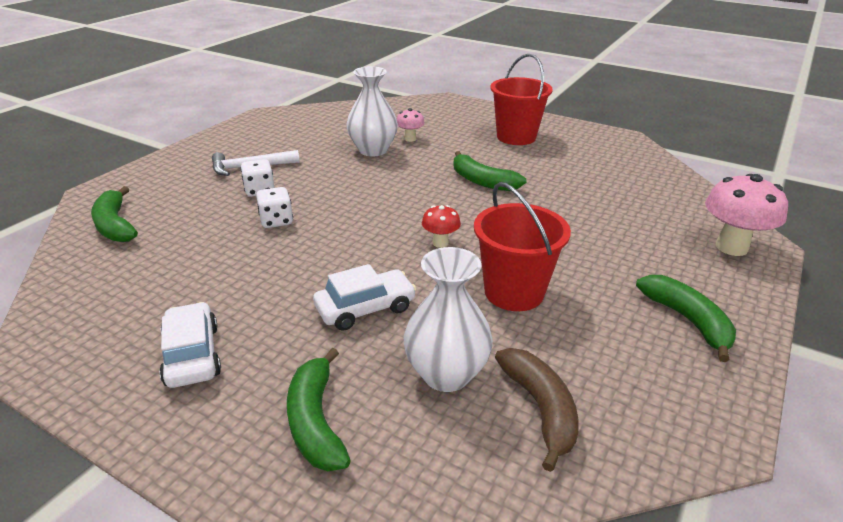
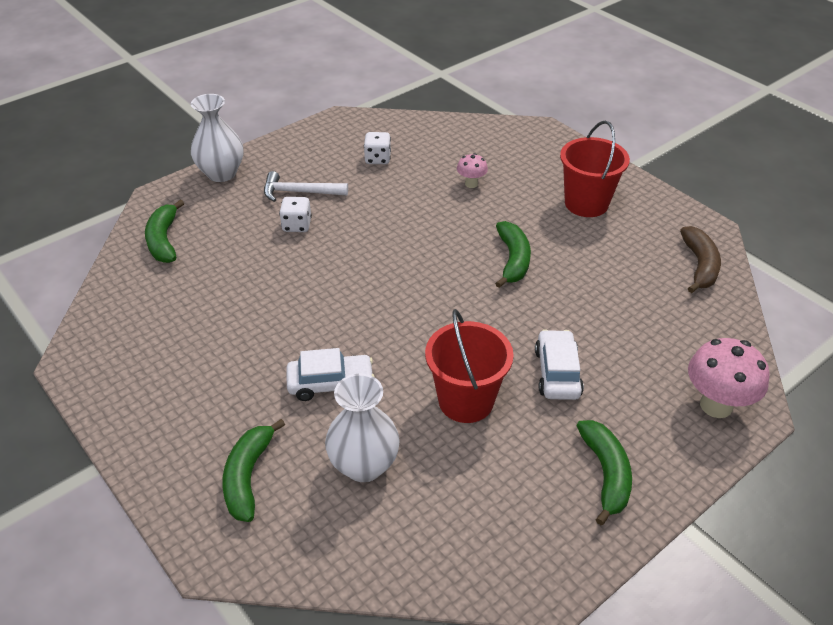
camera: 20 degrees right, 10 degrees up
white car [159,302,221,388] -> white car moved to [535,329,584,400]
white dice [256,187,293,228] -> white dice moved to [364,132,391,164]
white vase [347,66,398,157] -> white vase moved to [191,94,243,182]
red mushroom [422,205,461,248] -> none
green banana [453,151,527,191] -> green banana turned 150 degrees counterclockwise [495,221,531,288]
brown banana [495,348,579,472] -> brown banana moved to [680,226,721,293]

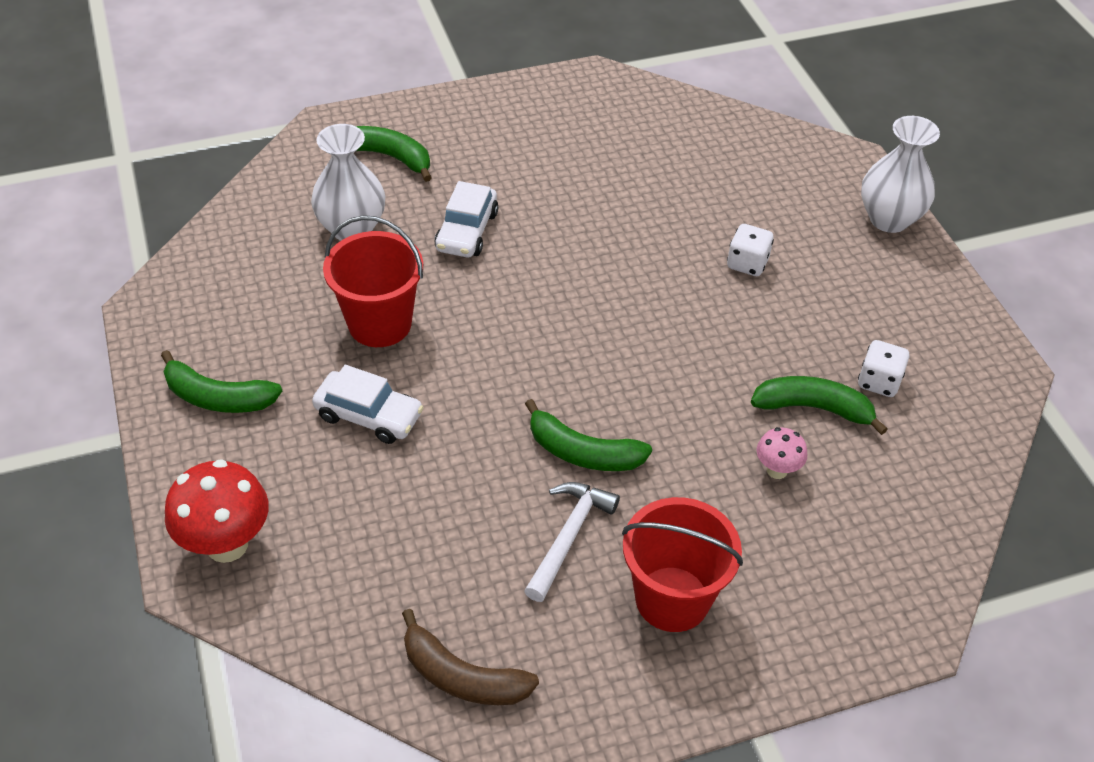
camera: 110 degrees right, 5 degrees up
green banana [145,200,184,263] -> green banana moved to [751,376,888,435]
white hammer [264,171,348,202] -> white hammer moved to [524,482,620,602]
pink mushroom [688,338,770,418] -> red mushroom [165,459,269,563]

